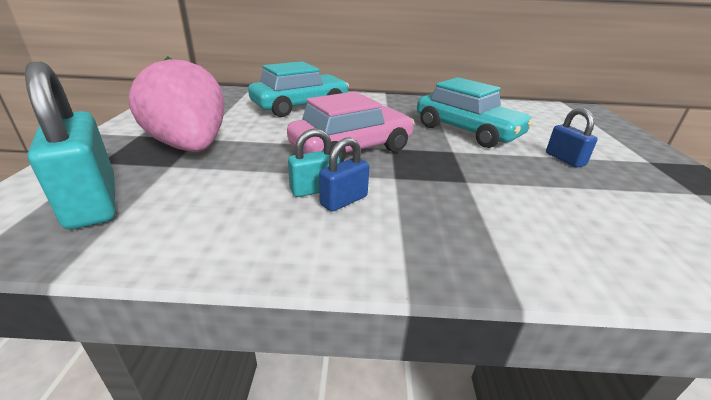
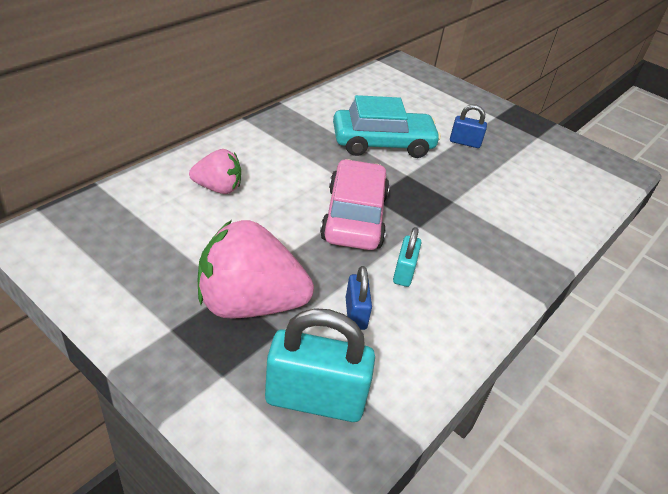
camera: 55 degrees left, 10 degrees up
turquoise car [248,61,349,117] -> pink strawberry [189,149,241,194]
blue padlock [319,137,370,212] -> blue padlock moved to [346,266,372,330]

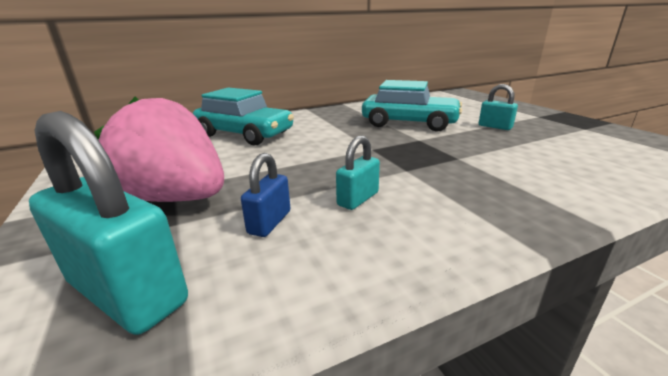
camera: 30 degrees right, 15 degrees down
pink strawberry [189,149,241,194] -> turquoise car [193,88,294,145]
pink car [320,159,390,250] -> none
blue padlock [450,104,487,148] -> turquoise padlock [479,84,518,130]

